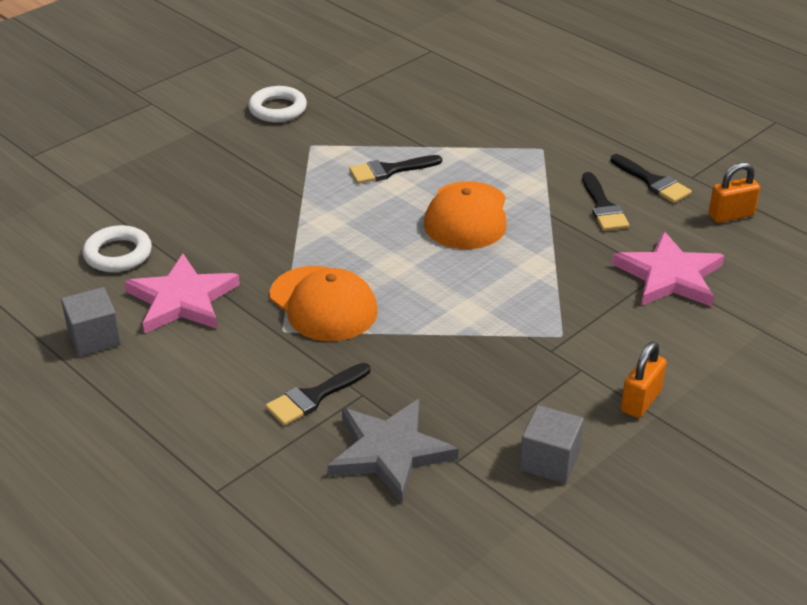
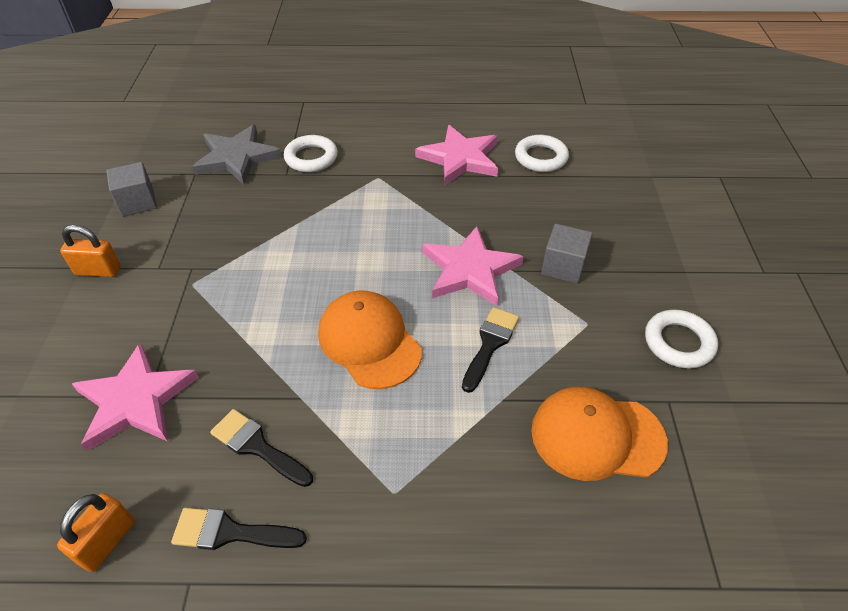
camera: 135 degrees right, 10 degrees up
grey cube [61,287,121,357] -> grey cube moved to [541,224,592,284]
black brush [265,363,370,425] -> white ring [284,135,338,172]
orange cap [270,266,378,341] -> orange cap moved to [531,387,668,481]
orange padlock [621,341,667,418] -> orange padlock turned 75 degrees counterclockwise [60,225,121,277]
none -> pink star [423,226,524,307]

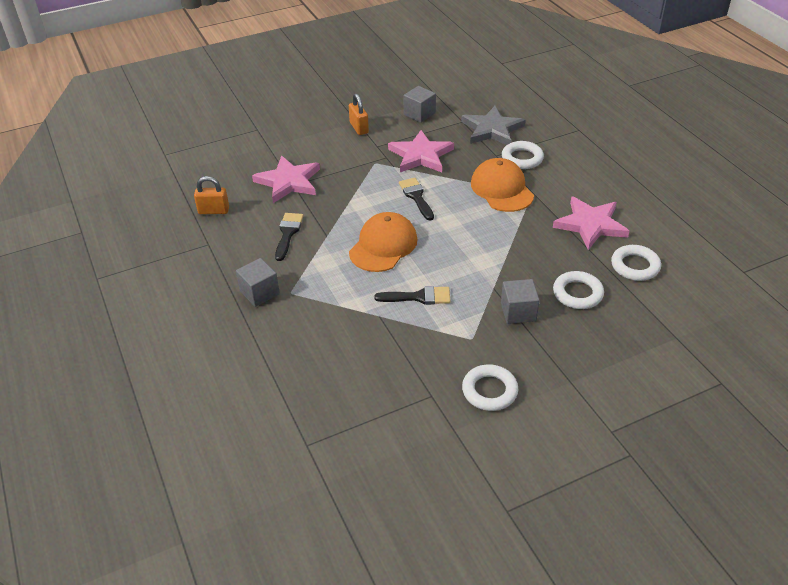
camera: 65 degrees right, 5 degrees down
black brush [171,508,307,550] -> black brush moved to [399,178,434,220]
pink star [423,226,524,307] -> pink star moved to [388,130,454,172]
orange cap [531,387,668,481] -> orange cap moved to [471,158,534,212]
none -> grey cube [236,258,280,307]
none -> white ring [553,271,604,309]

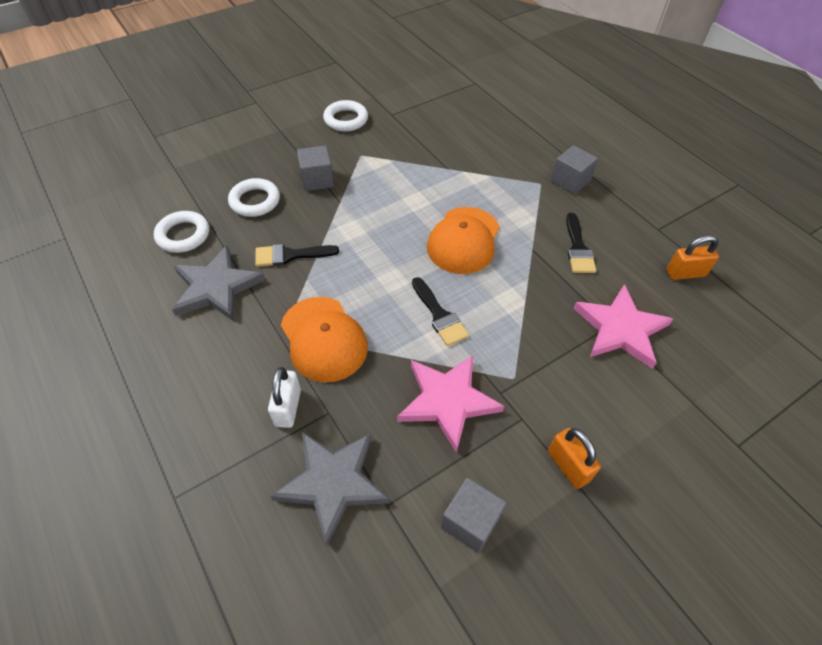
camera: 170 degrees right, 10 degrees up
black brush [374,286,450,305] -> black brush moved to [255,244,339,267]
white ring [502,141,544,169] -> white padlock [268,367,301,428]
pink star [553,196,629,250] -> grey star [172,245,265,322]

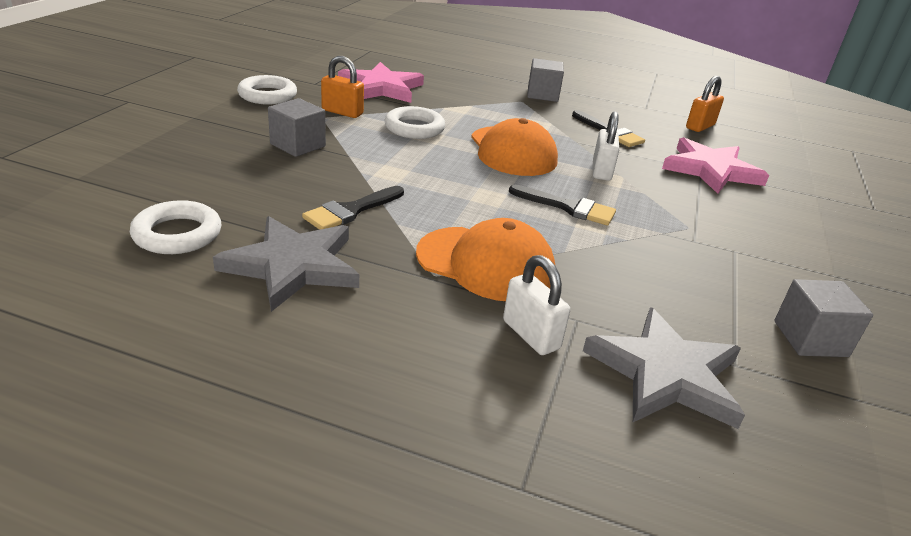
camera: 40 degrees left, 20 degrees down
white ring [228,178,280,217] -> white ring moved to [384,106,445,139]
pink star [397,355,505,453] -> pink star moved to [338,62,424,103]
orange padlock [548,428,601,489] -> orange padlock moved to [321,56,364,118]
none -> white padlock [593,112,619,181]

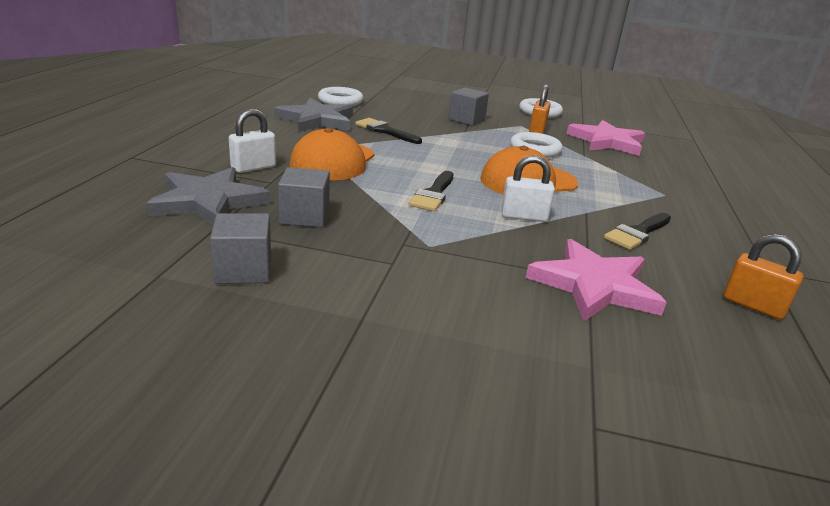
camera: 85 degrees right, 5 degrees down
grey cube [527,58,564,102] -> grey cube moved to [278,167,330,227]

